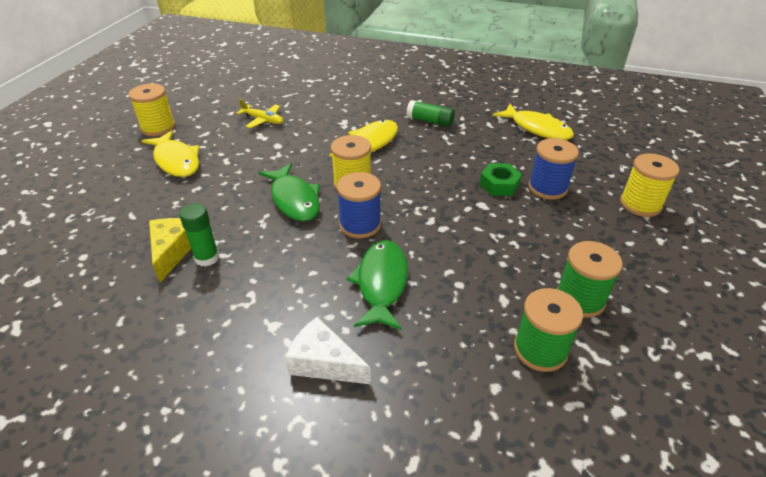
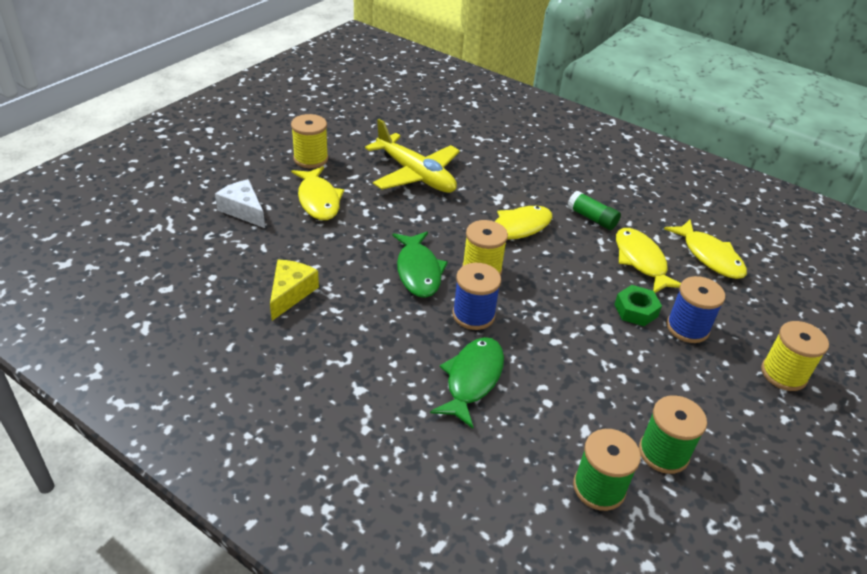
camera: 15 degrees right, 0 degrees up
green glue stick [179,203,219,267] -> none
yellow plane [236,99,283,128] -> yellow plane [365,119,460,193], size x2.03
white cheese [285,317,371,384] -> white cheese moved to [215,179,265,228]
none -> yellow fish [616,228,681,293]

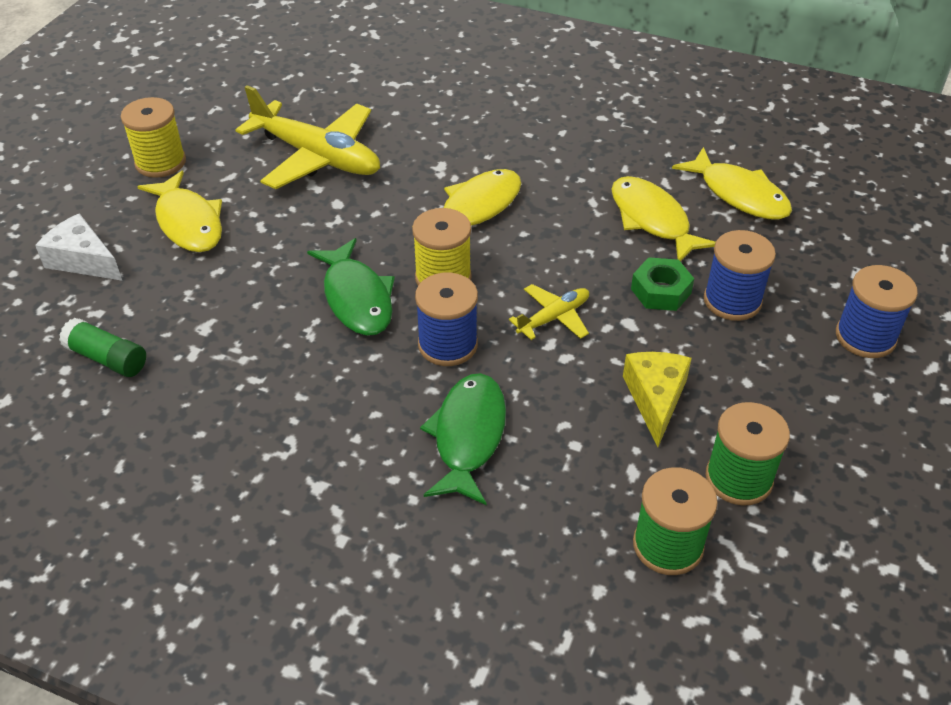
camera: 10 degrees left, 5 degrees up
yellow cheese [270,260,319,321] -> yellow cheese moved to [623,352,692,447]
green glue stick [567,191,621,230] -> green glue stick moved to [59,318,146,377]
yellow spool [761,321,829,391] -> blue spool [836,265,918,358]
none -> yellow plane [509,284,589,340]

